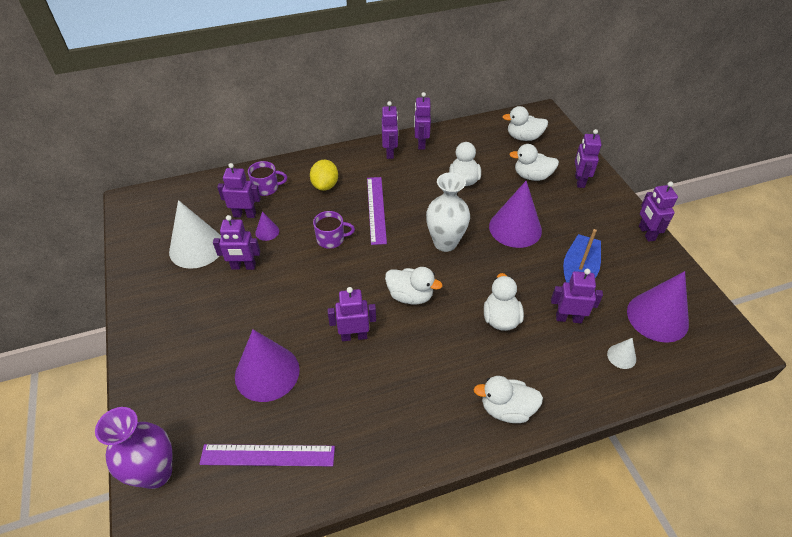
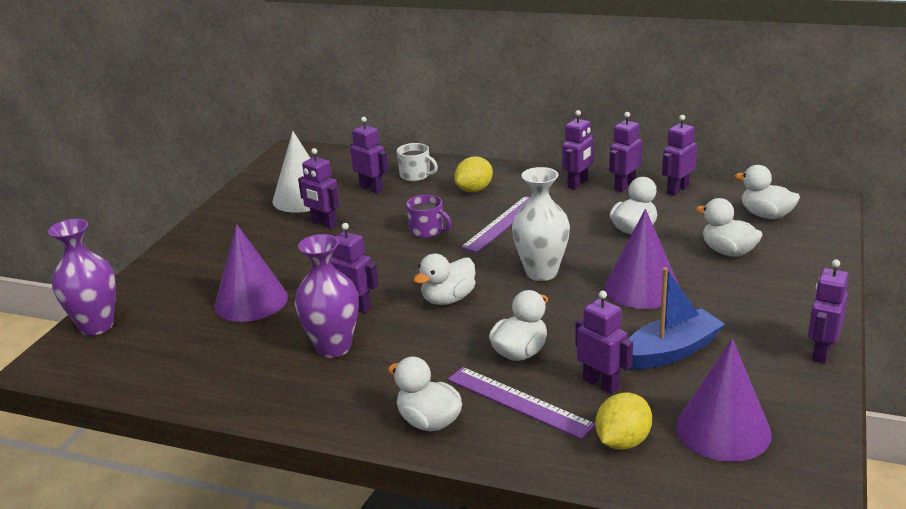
camera: 40 degrees right, 20 degrees down
purple ruler [199,444,335,466] -> purple ruler moved to [448,367,595,440]
purple mug [248,161,287,196] -> white mug [397,143,438,181]
purple cone [255,211,279,241] -> none
white duck [385,267,442,305] -> white duck turned 75 degrees clockwise [414,254,476,305]
purple robot [575,129,602,188] -> purple robot moved to [662,115,697,196]
white cone [607,338,636,369] -> yellow lemon [595,393,652,450]
none -> purple vase [295,234,359,358]

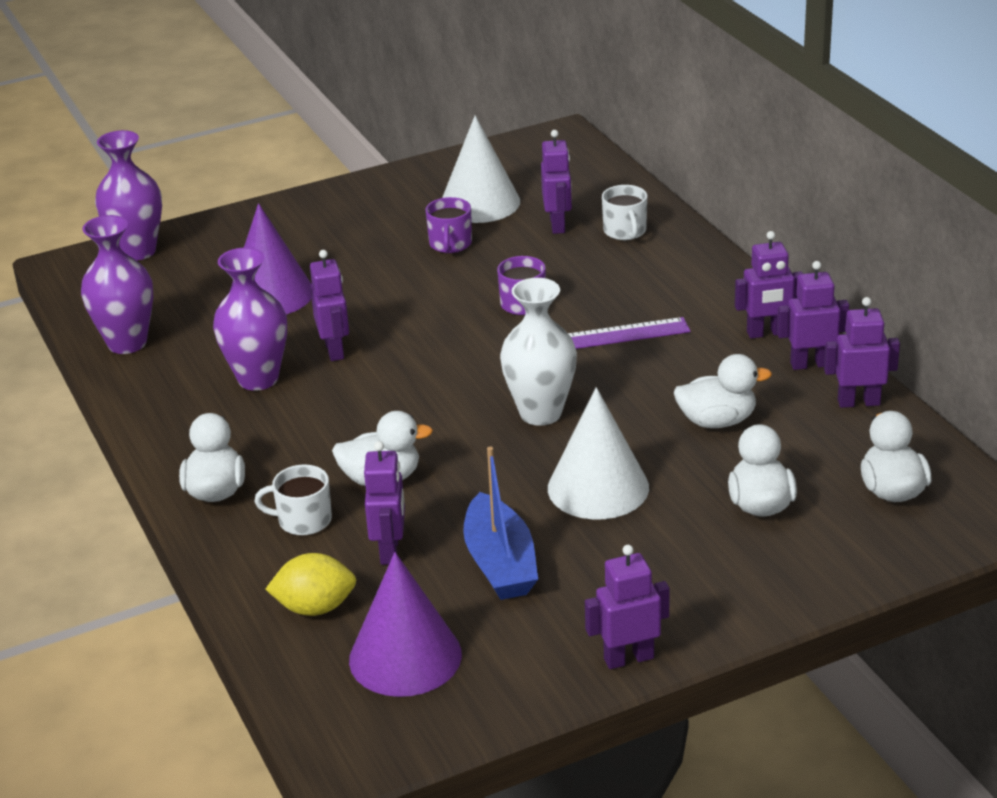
camera: 45 degrees right, 5 degrees up
purple robot [298,148,340,229] -> purple mug [426,197,472,253]
white duck [414,254,476,305] -> none
purple ruler [448,367,595,440] -> white mug [254,464,332,536]
yellow lemon [455,156,493,192] -> none
purple cone [604,209,680,309] -> white cone [548,387,649,519]
blue boat [628,267,725,370] -> blue boat turned 60 degrees clockwise [463,447,538,600]
none -> purple vase [81,215,153,354]

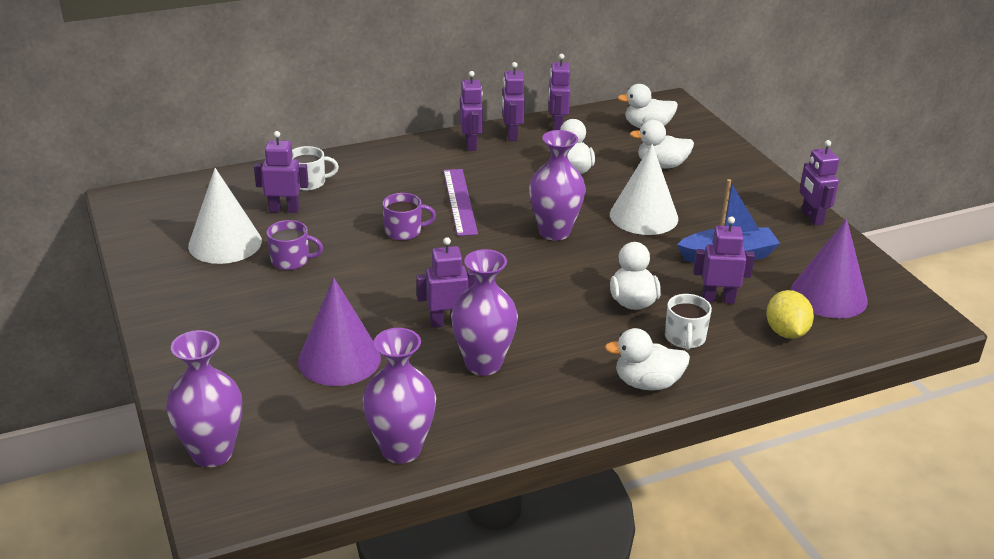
camera: 90 degrees left, 0 degrees up
white vase [500,278,577,426] -> purple vase [529,130,586,241]

